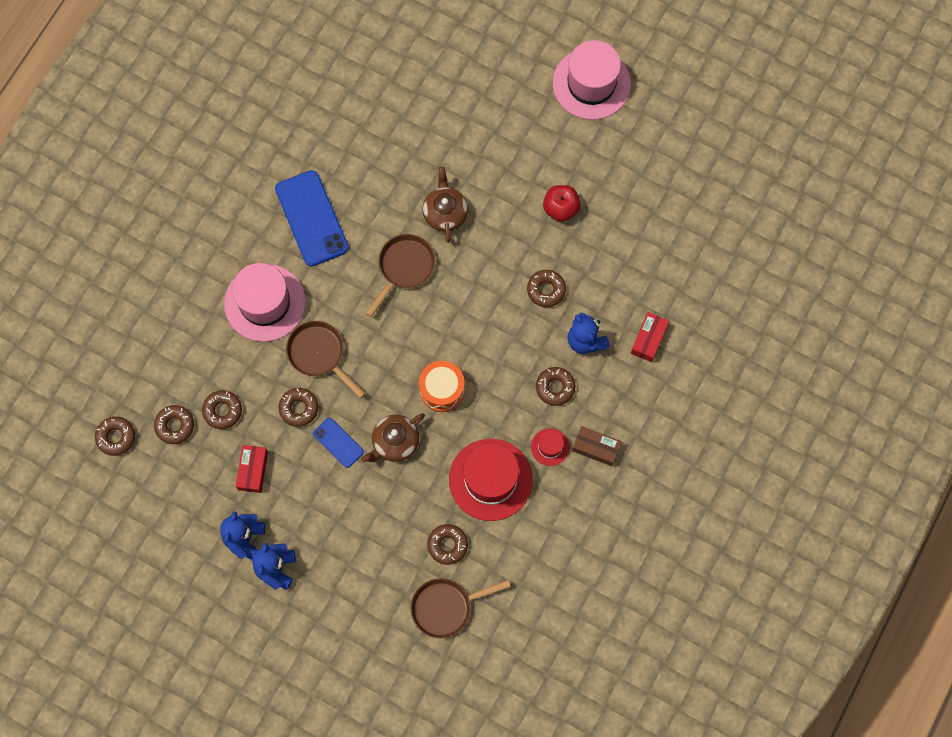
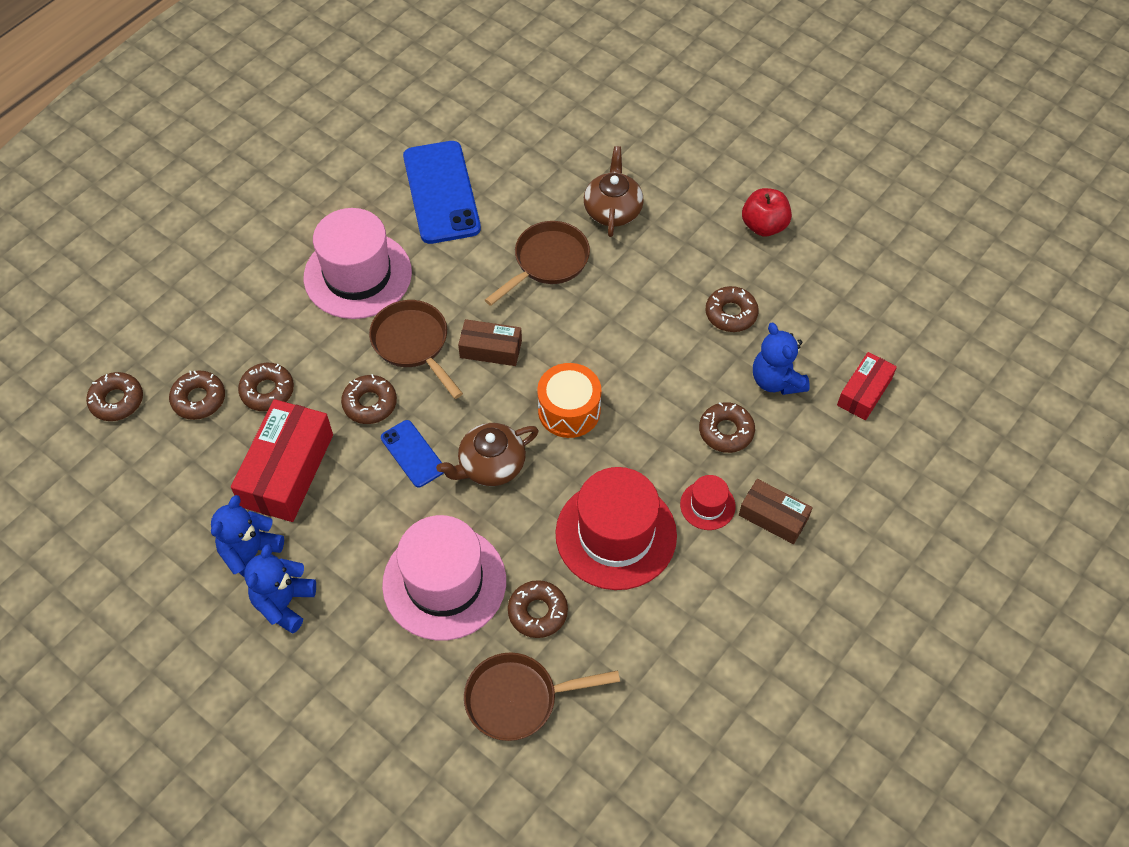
camera: 10 degrees right, 15 degrees down
red box [236,445,268,493] -> red box [231,399,333,522], size x1.72
pink hat [553,40,631,120] -> pink hat moved to [382,515,506,641]
none -> brown box [458,319,522,366]

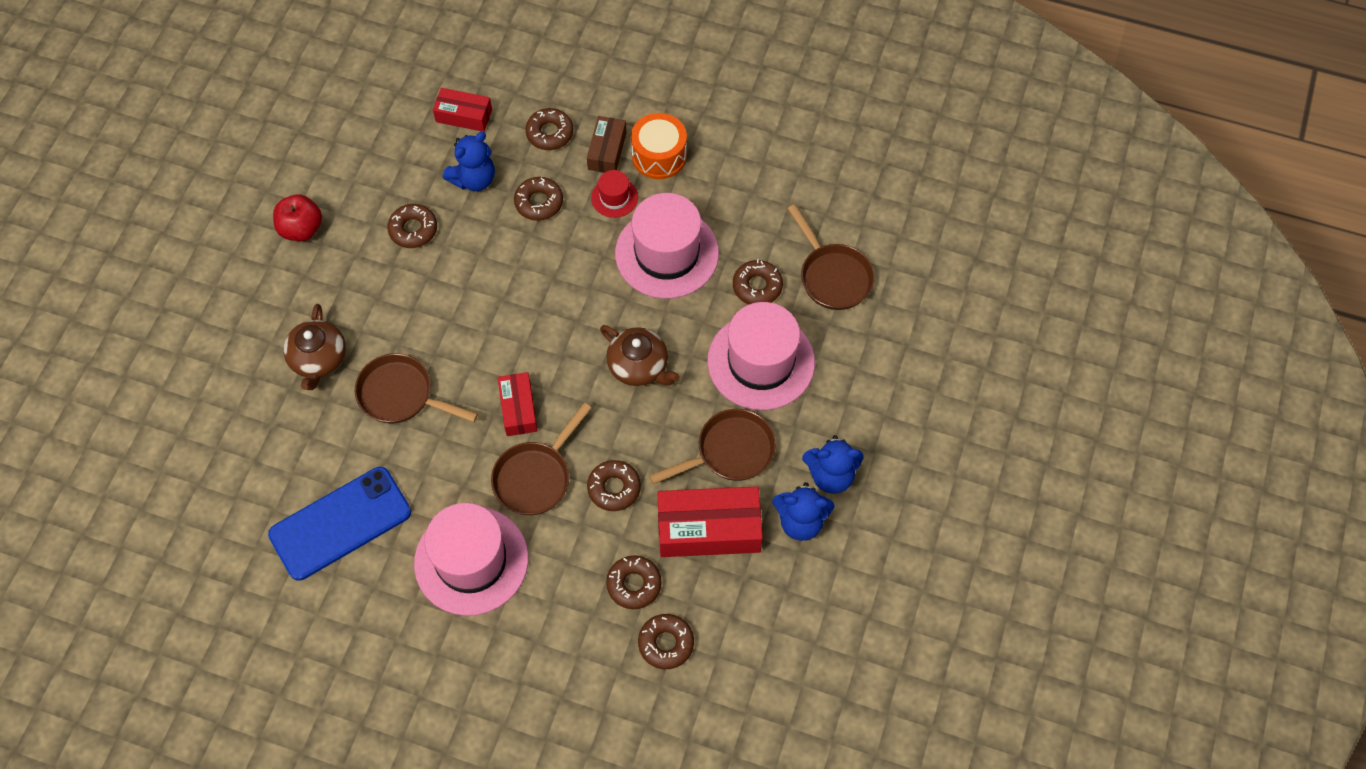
camera: 110 degrees left, 5 degrees up
brown donut [86,372,143,421] -> brown donut moved to [525,108,573,150]
blue phone [381,420,444,487] -> none
brown box [458,319,522,366] -> red box [498,372,537,436]
orange drum [537,363,601,438] -> orange drum moved to [631,113,687,179]
red hat [555,467,677,590] -> pink hat [615,193,719,299]
brown teapot [584,146,644,237] -> brown teapot turned 75 degrees counterclockwise [283,304,346,390]
none -> brown pan [649,409,776,484]

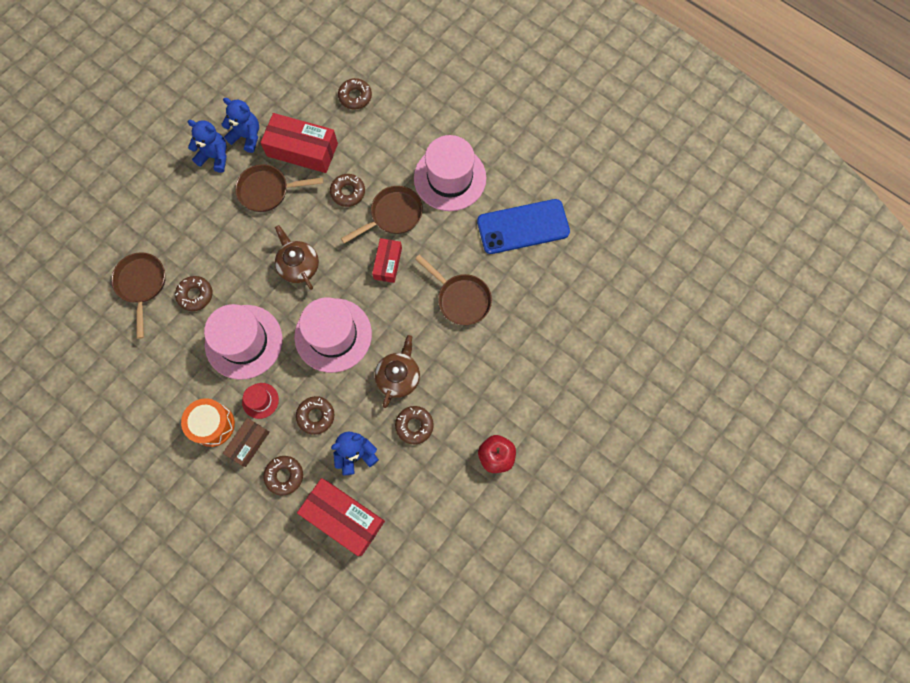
camera: 160 degrees left, 10 degrees up
brown teapot [283,304,346,390] -> brown teapot moved to [375,335,420,408]
red box [433,88,492,132] -> red box [297,478,385,556], size x1.72
brown donut [606,555,662,609] -> none
pink hat [708,302,815,410] -> pink hat moved to [294,297,372,373]

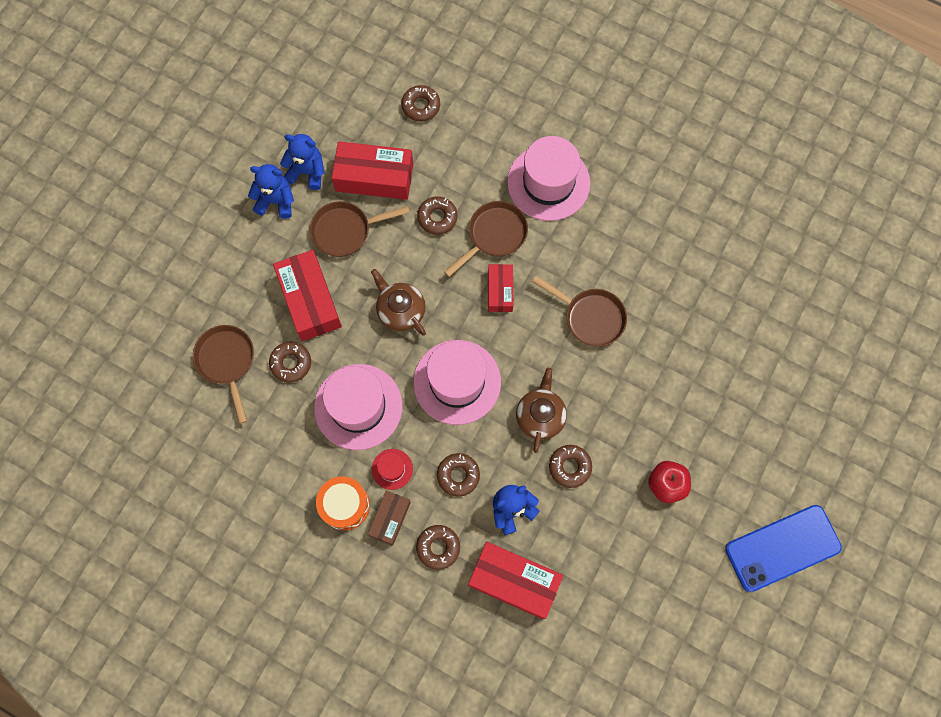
camera: 10 degrees left, 0 degrees up
blue phone [477,199,570,254] -> blue phone moved to [725,505,842,592]
none -> red box [273,250,342,341]

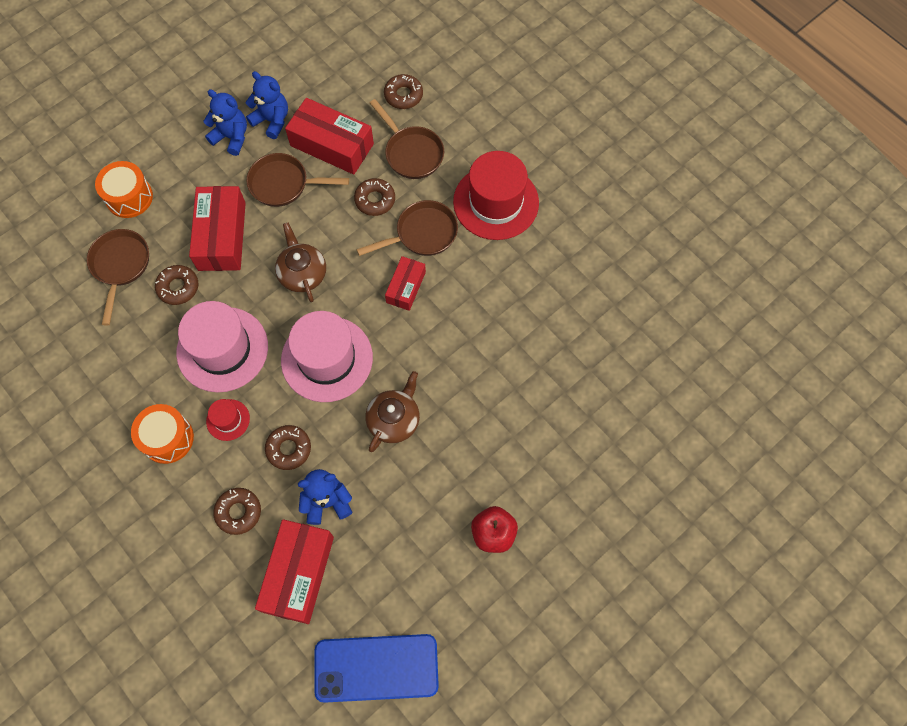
camera: 20 degrees right, 5 degrees down
brown box [368,490,411,546] -> none
red box [468,542,563,619] -> red box turned 60 degrees clockwise [255,519,334,624]
pink hat [507,136,590,221] -> red hat [453,151,539,240]
brown pan [532,276,627,347] -> brown pan moved to [370,99,444,179]
brown donut [549,445,592,488] -> none
blue phone [725,505,842,592] -> blue phone moved to [314,634,439,703]
none -> orange drum [95,161,153,218]

